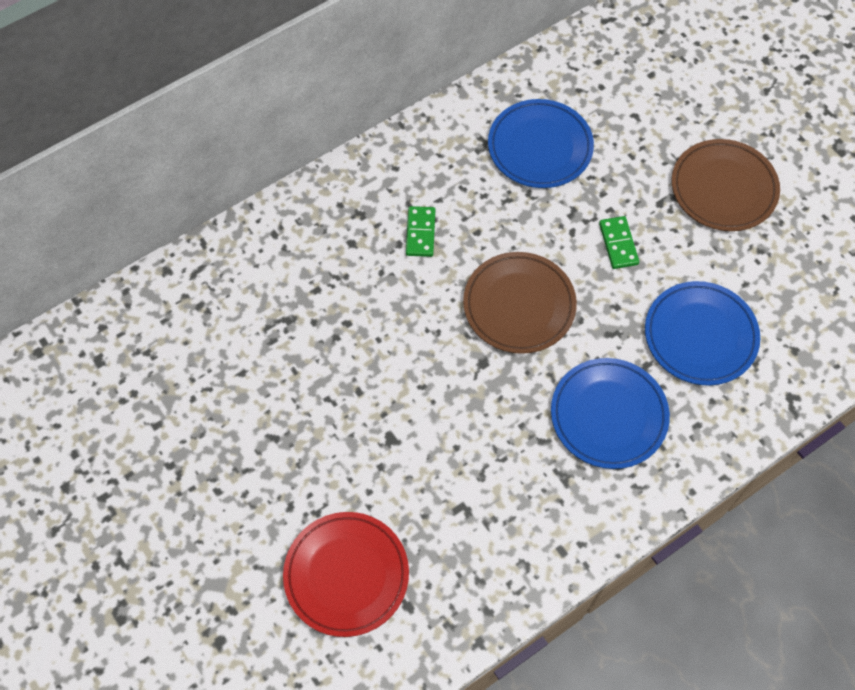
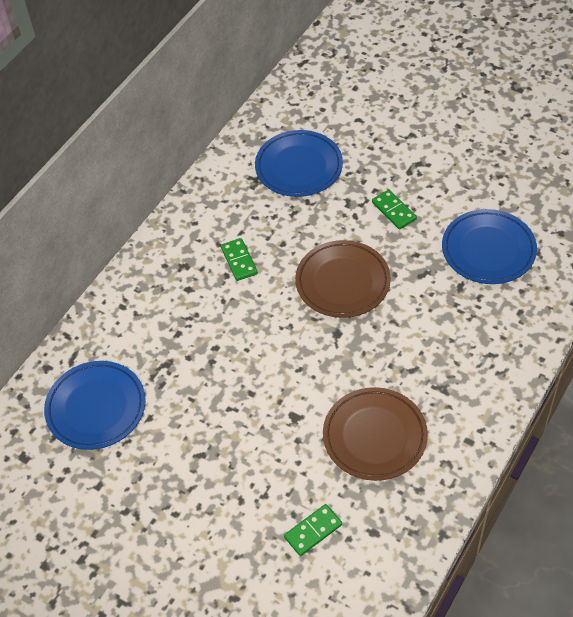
camera: 20 degrees left, 10 degrees down
red plate [283,512,409,637] -> green domino [284,504,342,556]
blue plate [551,358,670,469] -> blue plate moved to [44,361,146,450]
brown plate [672,139,780,231] -> brown plate moved to [323,387,428,481]

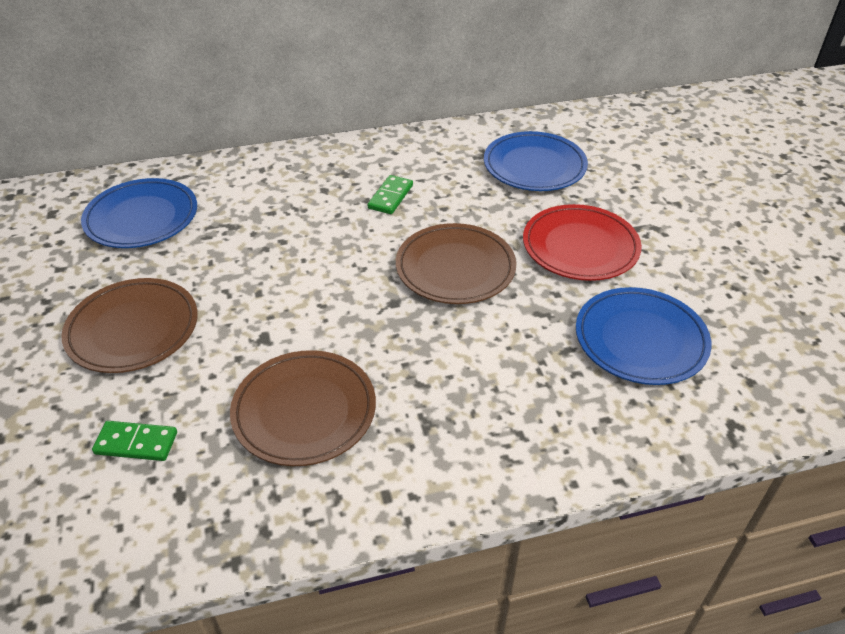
camera: 40 degrees right, 10 degrees down
green domino [372,190,417,229] -> red plate [523,204,642,281]
none -> brown plate [61,278,198,373]

